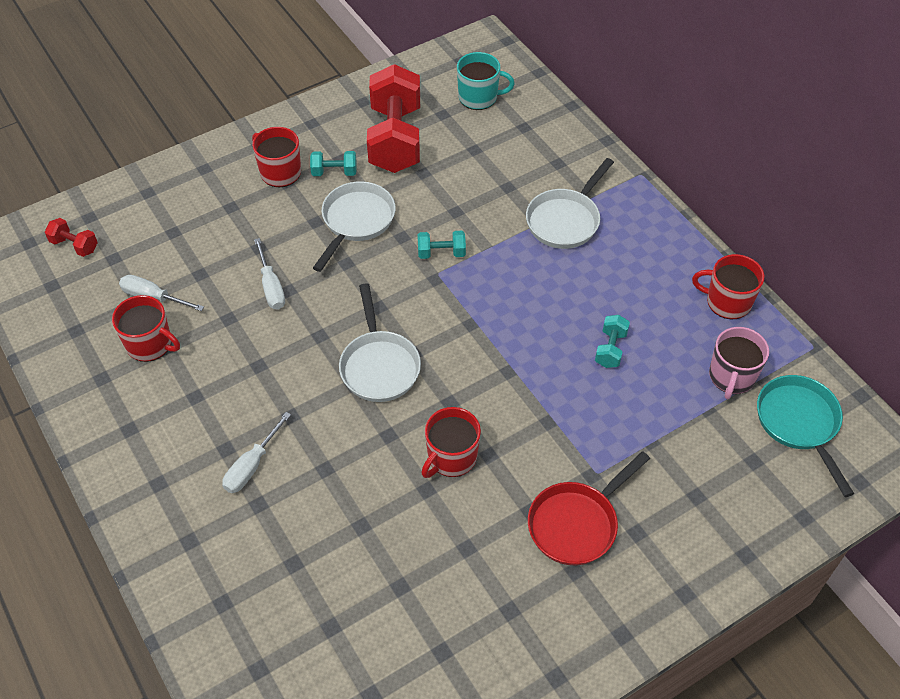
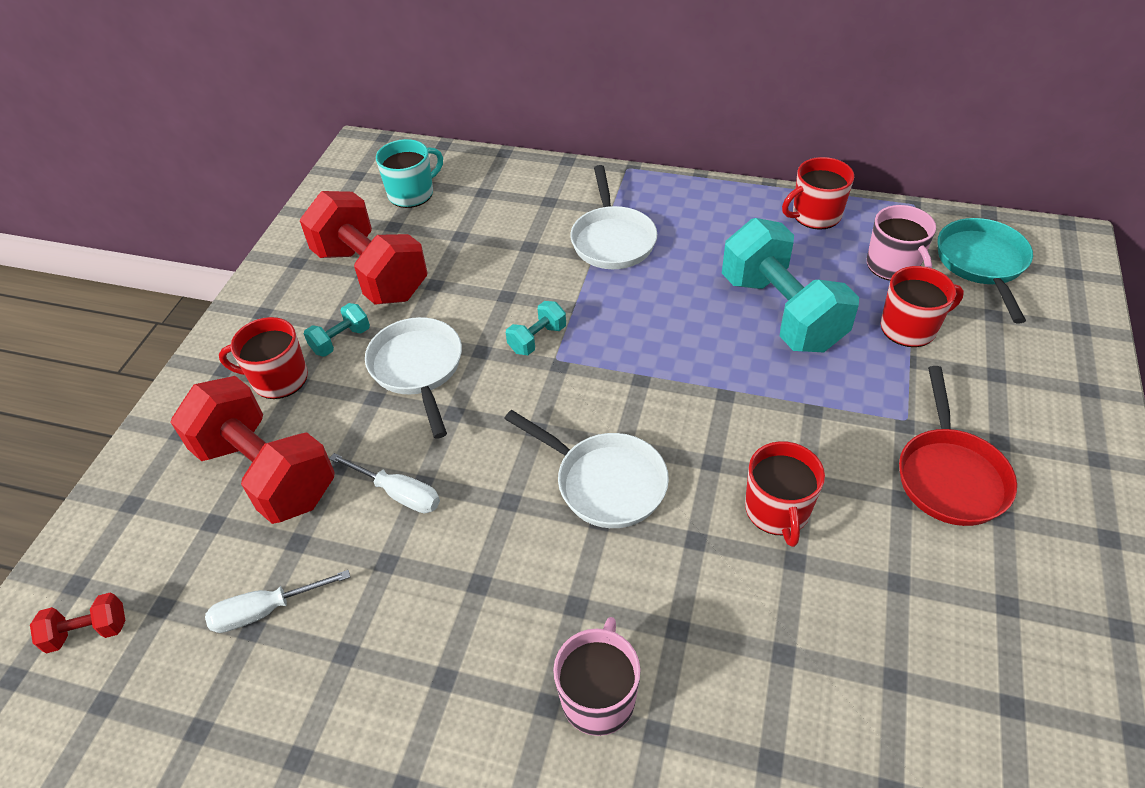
camera: 40 degrees left, 5 degrees down
red mug [112,295,180,362] -> red mug moved to [881,266,964,347]
white screwdriver [222,412,291,493] -> pink mug [553,617,641,736]
turquoise dumbbell [595,315,630,368] -> turquoise dumbbell [722,218,859,352], size x2.33
turquoise pan [757,375,854,497] -> turquoise pan turned 60 degrees clockwise [937,218,1033,323]
none -> red dumbbell [171,376,335,524]

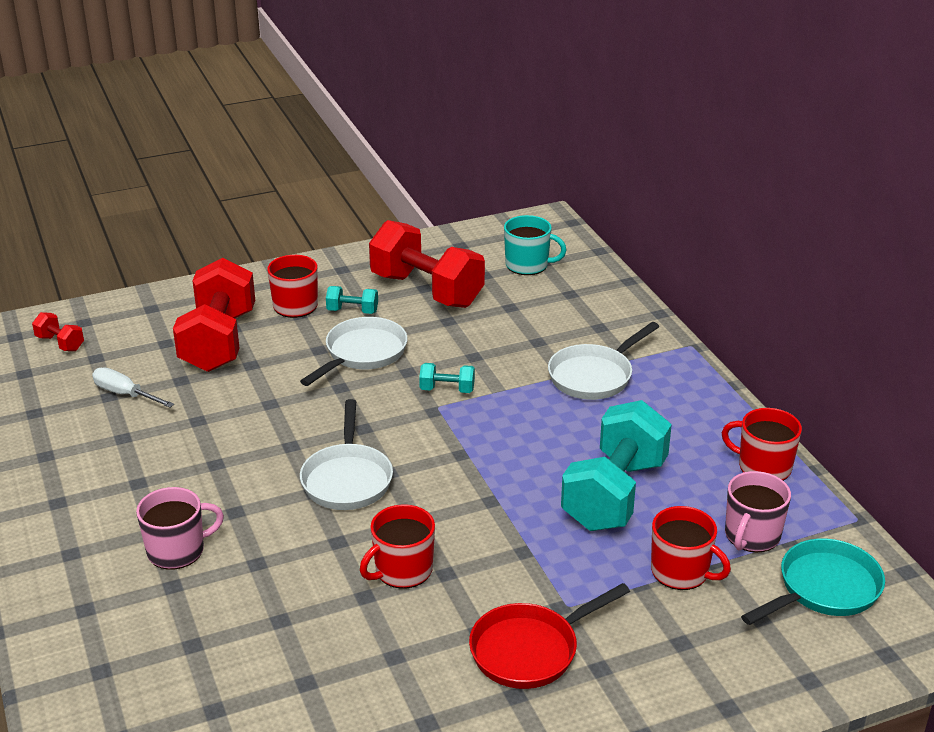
camera: 50 degrees right, 15 degrees down
red dumbbell [300,191,428,305] -> red dumbbell turned 60 degrees counterclockwise [369,220,485,308]
white screwdriver [329,453,440,513] -> none

